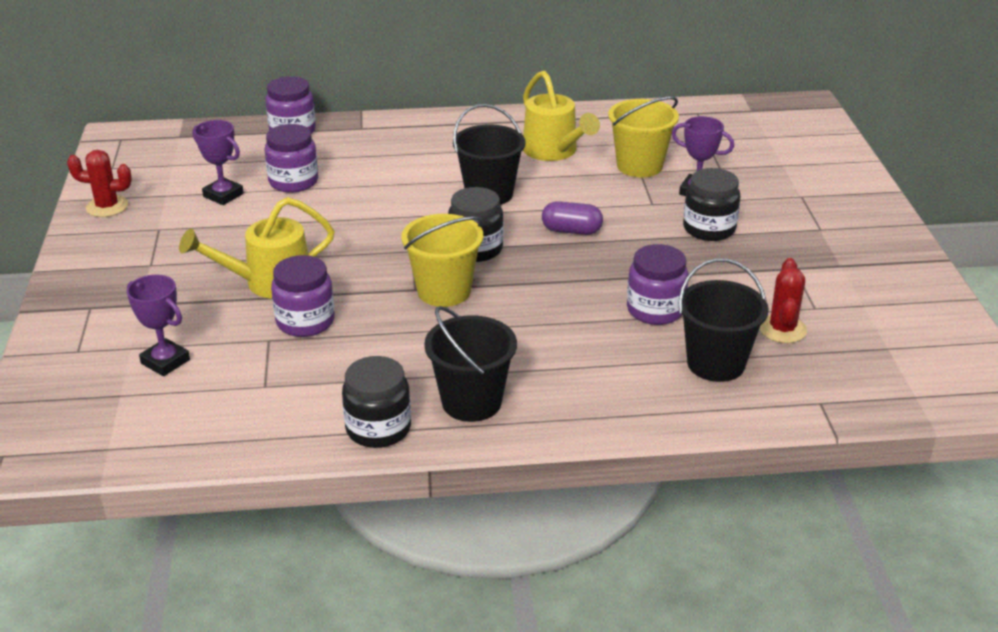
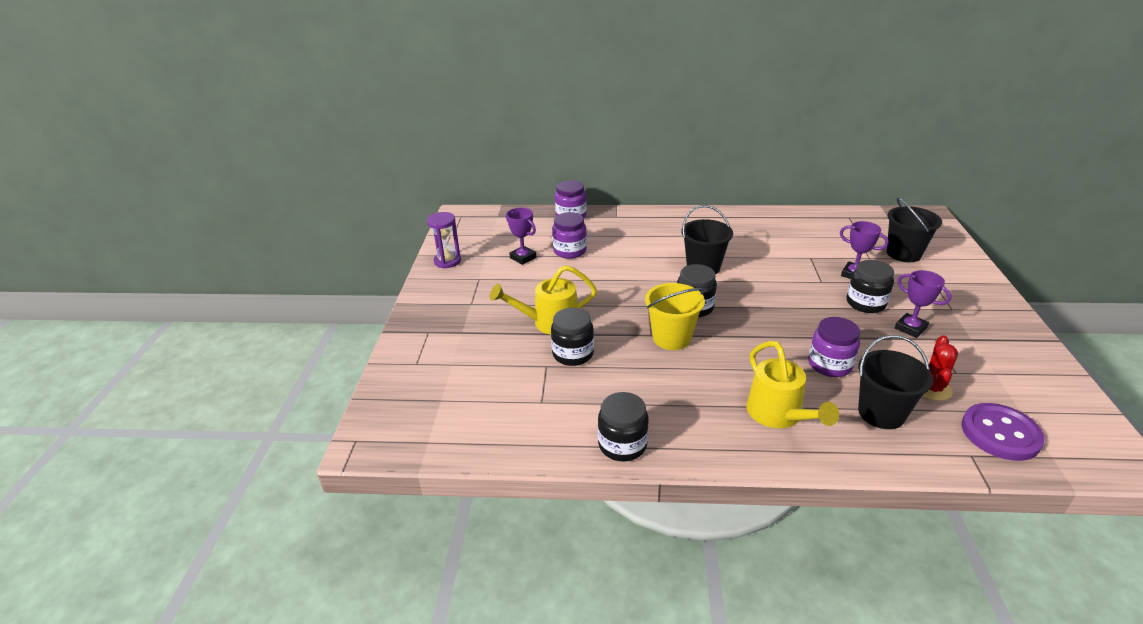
camera: 10 degrees right, 0 degrees up
red cactus [67,150,132,217] -> purple hourglass [427,212,461,269]
purple trophy [127,275,190,376] -> purple trophy moved to [895,270,952,338]
purple jar [271,255,335,337] -> black jar [551,308,594,366]
black bucket [424,306,517,422] -> black bucket moved to [887,198,942,262]
yellow watering can [523,71,600,161] -> yellow watering can moved to [747,341,839,428]
purple capsule [542,201,603,235] -> none
yellow bucket [608,96,679,177] -> none
none -> purple button [962,403,1045,461]

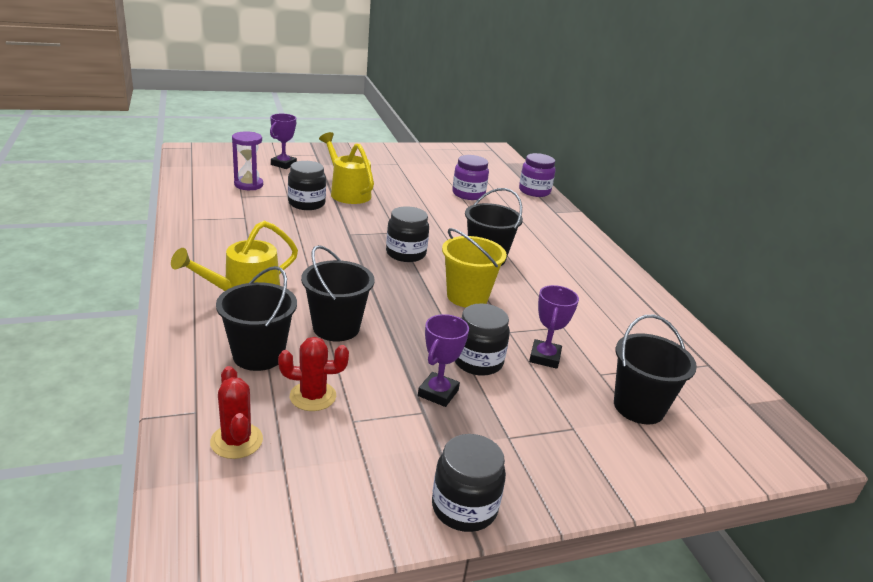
camera: 65 degrees right, 5 degrees down
purple hourglass [427,212,461,269] -> purple hourglass moved to [232,131,263,190]
purple trophy [506,207,536,265] -> purple trophy moved to [270,113,297,169]
black jar [598,392,649,461] -> black jar moved to [432,434,506,532]
yellow bucket [645,283,705,350] -> yellow bucket moved to [442,228,507,307]
purple jar [808,317,860,377] -> black bucket [301,245,375,341]
purple button [962,403,1045,461] -> red cactus [210,366,263,459]

